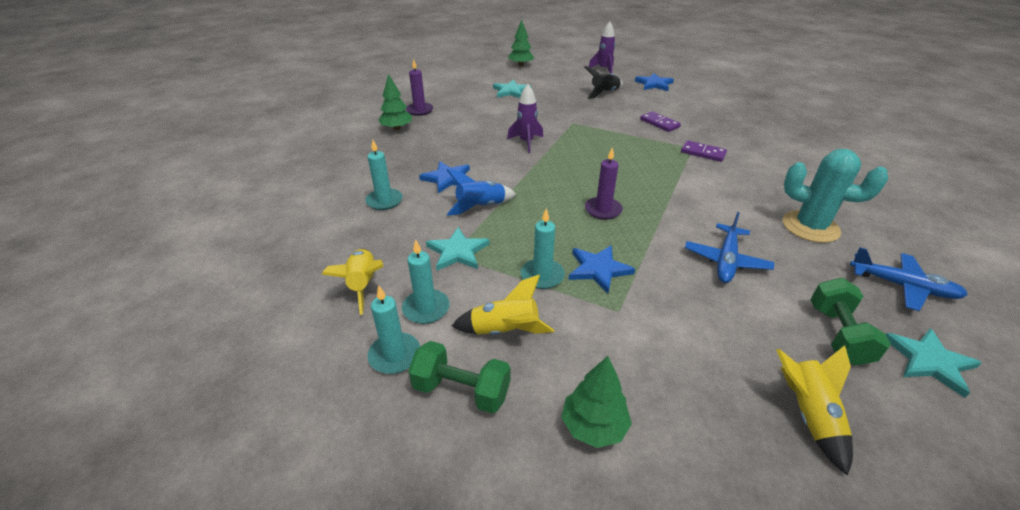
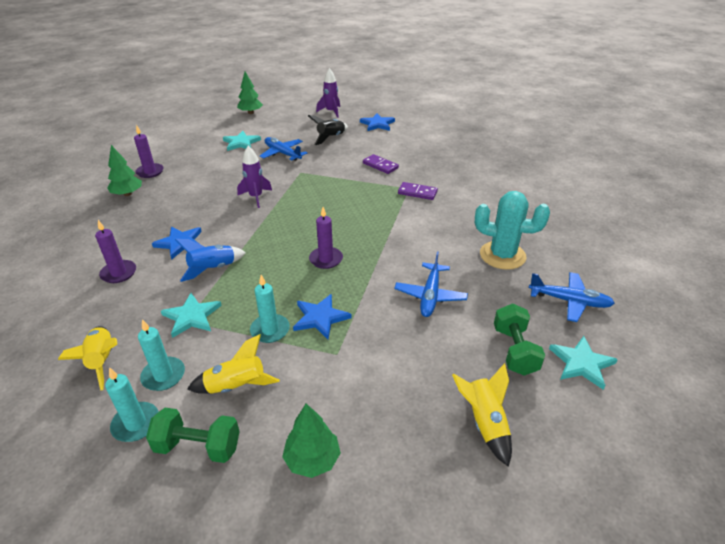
camera: 10 degrees left, 0 degrees up
turquoise candle [365,140,403,210] -> purple candle [95,220,136,283]
none -> blue plane [260,137,307,161]

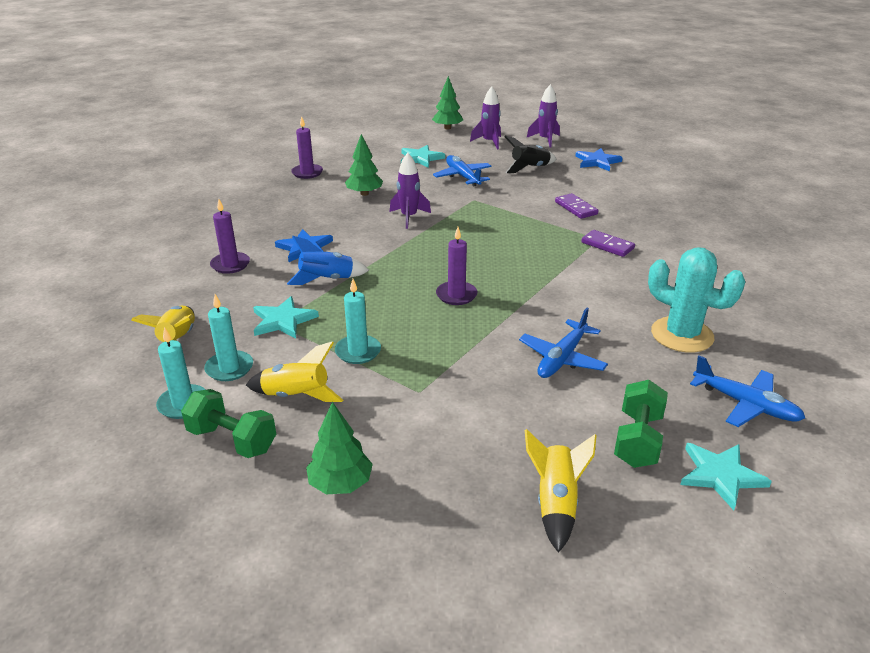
camera: 20 degrees right, 5 degrees down
green tree [107,145,142,196] -> green tree moved to [345,134,383,196]
blue star [293,294,352,339] -> none
none -> purple rocket [470,86,501,150]

